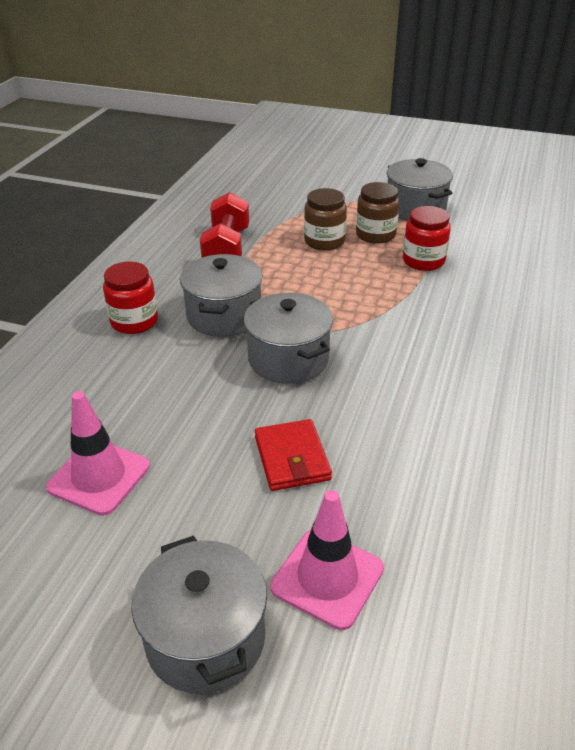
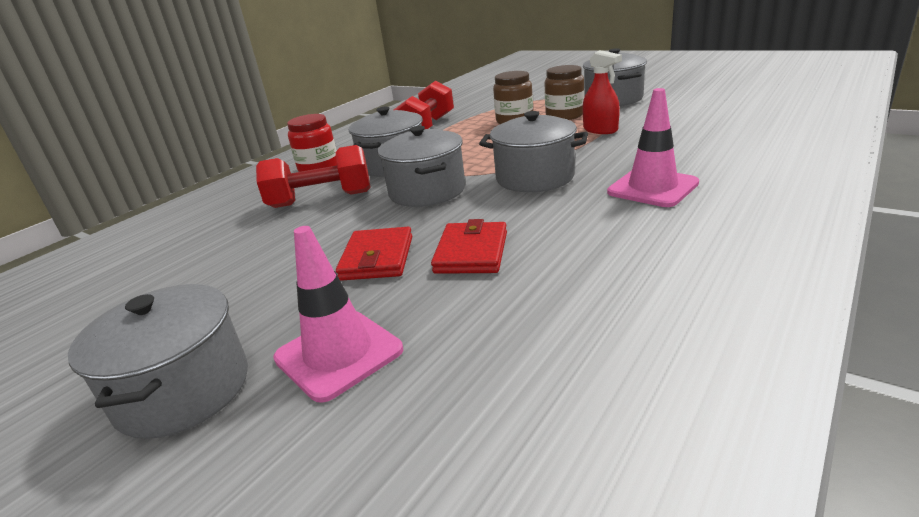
camera: 20 degrees right, 10 degrees down
pink traffic cone [46,391,150,516] -> pink traffic cone moved to [607,88,699,207]
red jar [403,206,451,271] -> red spray bottle [583,50,622,134]
none -> red dumbbell [256,145,371,208]
none -> red wallet [431,219,507,274]
none -> grey pot [479,111,588,192]

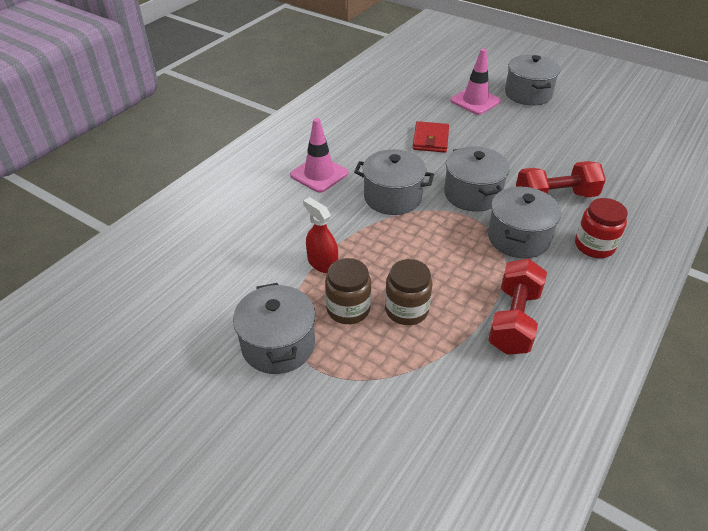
camera: 175 degrees right, 15 degrees up
red wallet [336,227,412,281] -> none

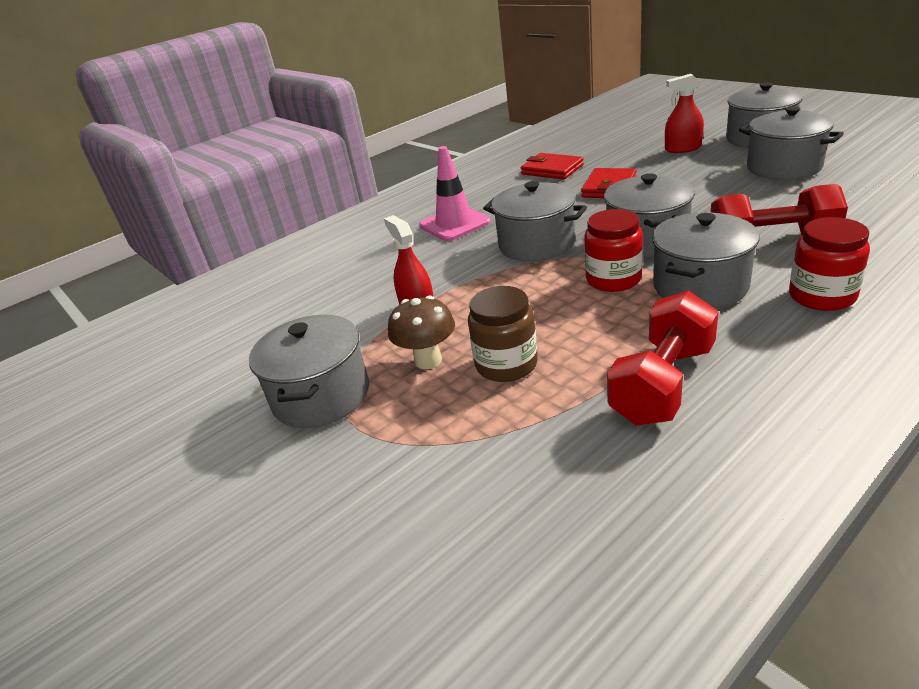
camera: 20 degrees right, 10 degrees down
brown jar [325,258,371,324] -> brown mushroom [388,296,455,369]
pink traffic cone [451,49,501,115] -> red spray bottle [665,74,704,153]
none -> red wallet [520,153,584,180]
none -> red jar [584,209,643,292]
none -> grey pot [739,106,844,180]

